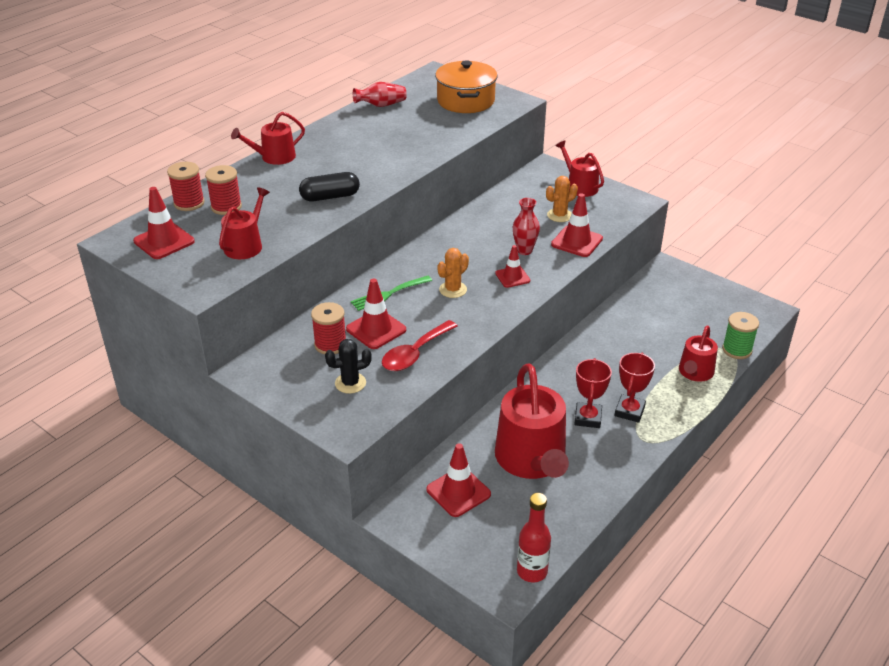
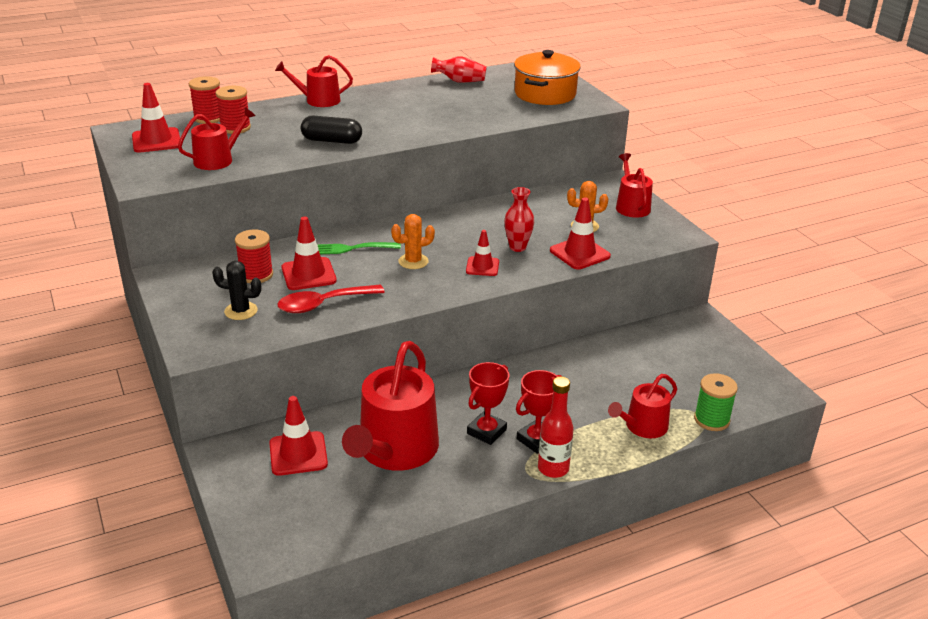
camera: 25 degrees right, 5 degrees down
red bottle [517,493,551,583] -> red bottle moved to [538,376,574,478]

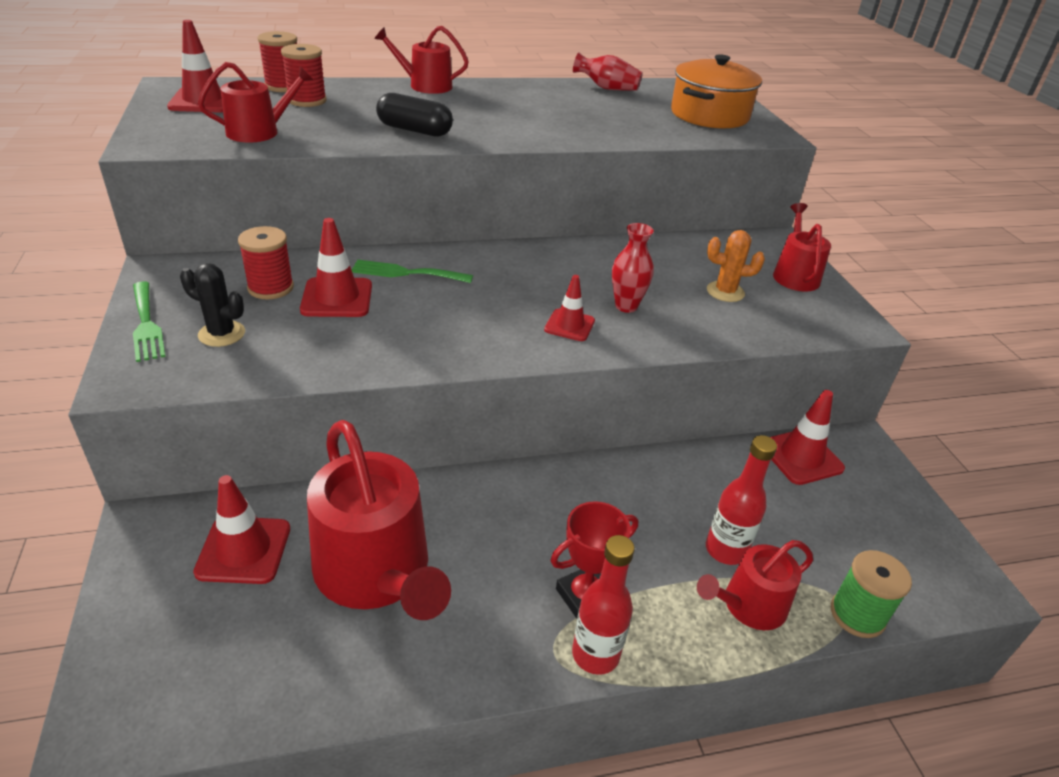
camera: 10 degrees right, 5 degrees up
red spoon [278,285,385,313] -> none
red watering can [342,341,439,471] -> red watering can turned 60 degrees counterclockwise [307,420,451,620]
orange cactus [391,214,435,269] -> none
red trophy [467,362,509,445] -> none
red traffic cone [550,197,611,269] -> red traffic cone moved to [770,390,845,485]
none -> green fork [133,281,166,362]
none -> red bottle [706,435,777,565]

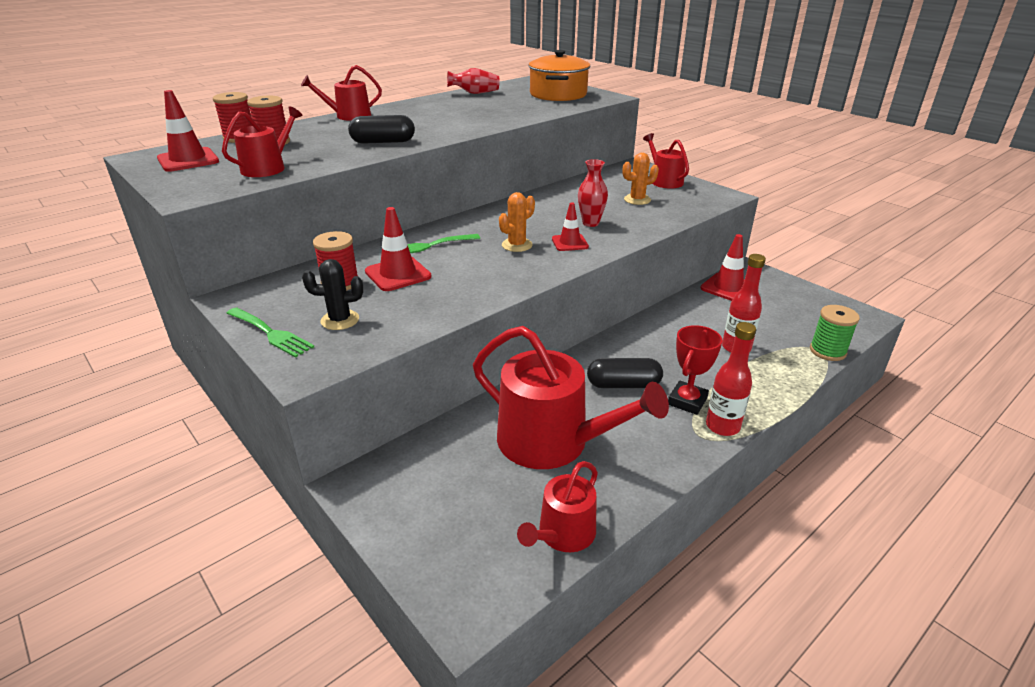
camera: 25 degrees left, 5 degrees down
red traffic cone [193,475,290,584] -> none
red watering can [697,540,813,630] -> red watering can moved to [517,461,598,552]
none -> orange cactus [499,192,535,252]
none -> black capsule [587,358,663,388]

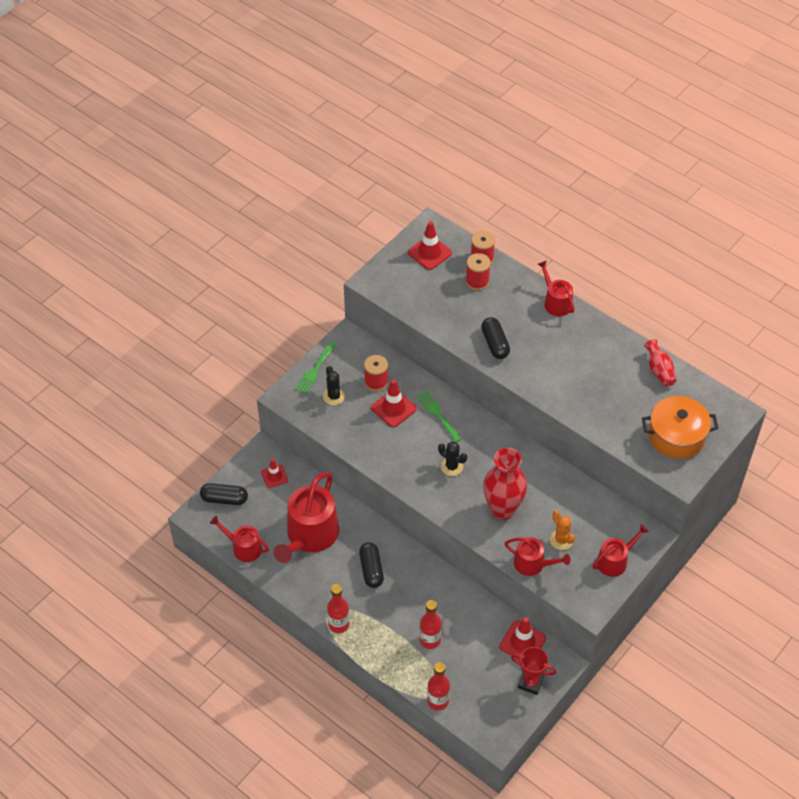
camera: 80 degrees right, 20 degrees up
red watering can [222,106,303,177] -> red watering can moved to [505,537,570,576]
orange cactus [499,192,535,252] -> black cactus [438,442,467,476]
red traffic cone [552,202,589,251] -> red traffic cone moved to [261,459,288,488]
red vase [578,159,608,227] -> red vase [483,448,527,520], size x1.84
red trophy [668,325,722,415] -> red trophy moved to [511,647,556,695]
green spool [810,305,860,361] -> red bottle [427,662,450,710]
none -> black capsule [200,483,248,505]

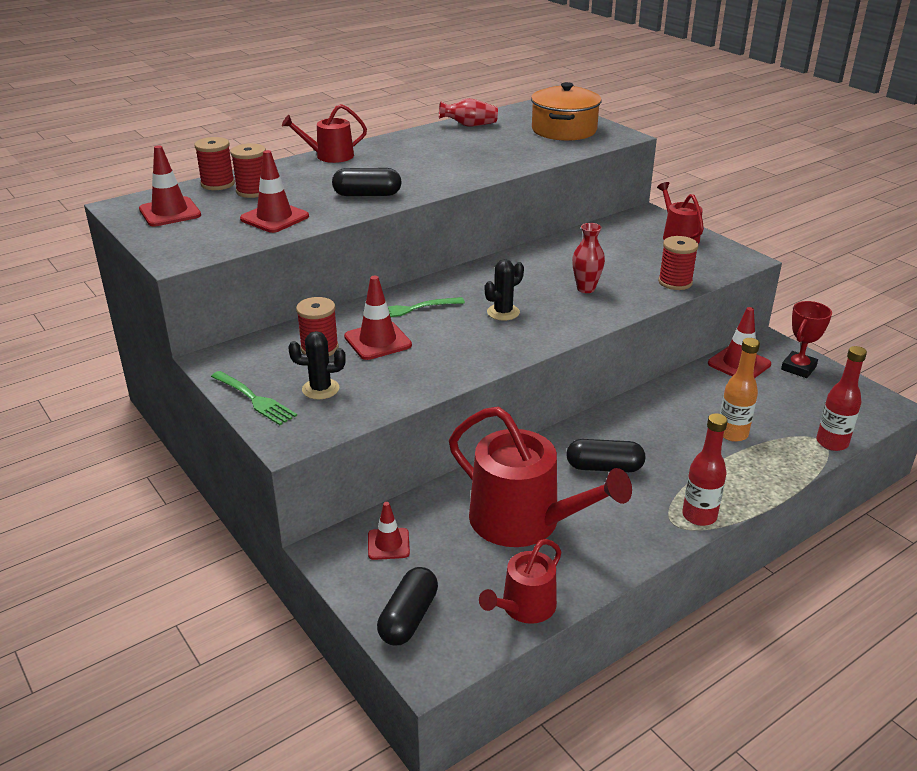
camera: 75 degrees left, 20 degrees down
red bottle [420,600,442,649] -> orange bottle [720,338,760,442]
red vase [483,448,527,520] -> red vase [572,223,605,293], size x0.54
red watering can [505,537,570,576] -> red spool [658,236,699,290]
orange cactus [550,510,575,550] -> none
none -> red traffic cone [240,150,309,233]

